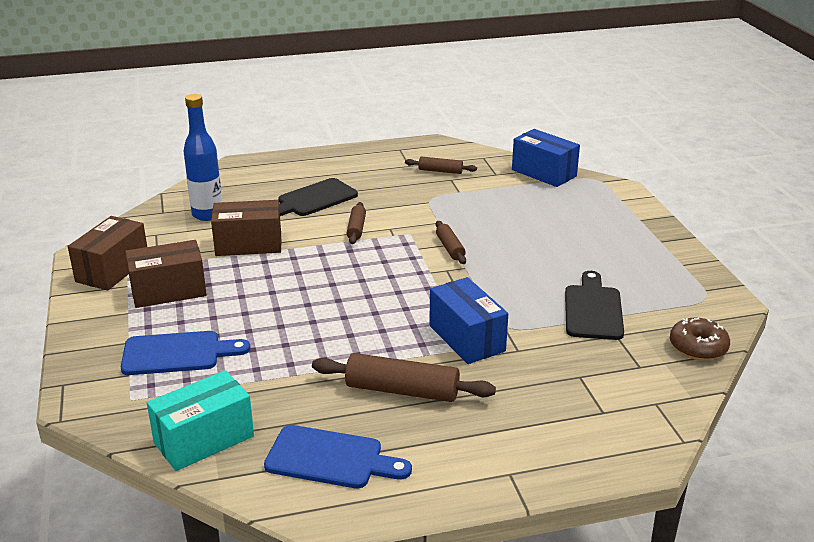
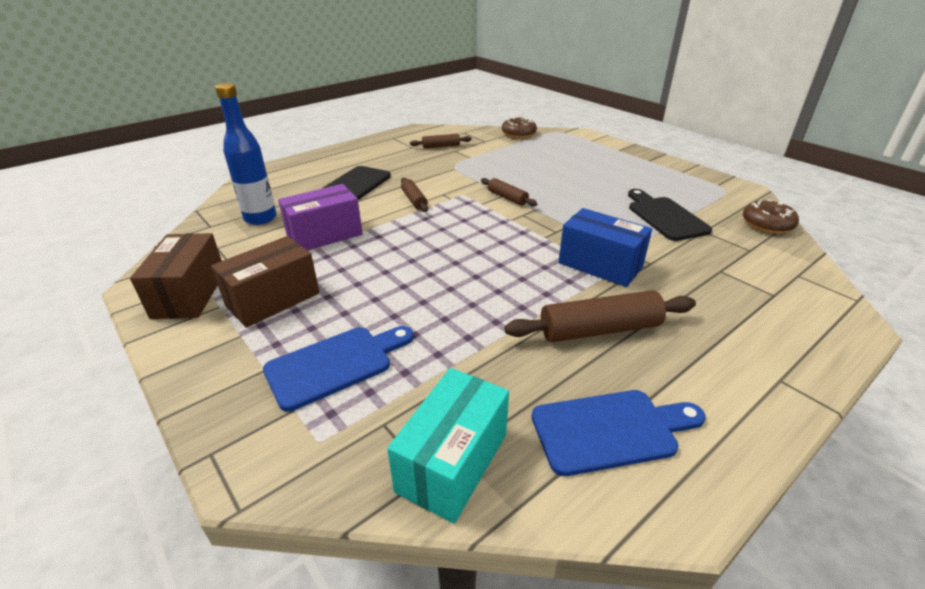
camera: 25 degrees left, 5 degrees up
brown box [211,200,282,256] -> purple box [278,184,363,251]
blue box [512,129,580,187] -> brown donut [502,117,537,138]

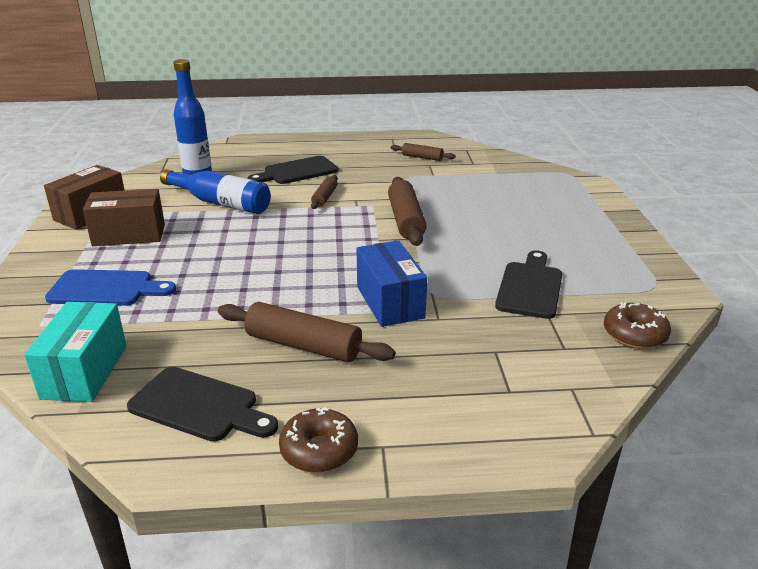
camera: 35 degrees right, 5 degrees down
purple box [278,184,363,251] -> blue bottle [160,169,271,214]
turquoise box [387,368,509,523] -> turquoise box turned 60 degrees counterclockwise [24,302,127,402]
brown rolling pin [481,178,537,206] -> brown rolling pin [388,177,426,246], size x1.78
brown donut [502,117,537,138] -> brown donut moved to [279,407,358,473]
blue cutting board [532,390,706,476] -> black cutting board [127,367,278,442]

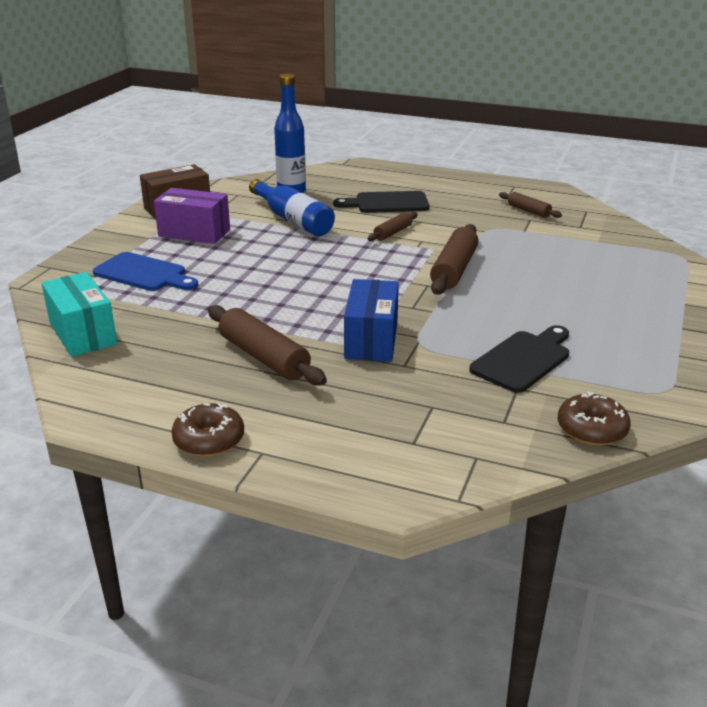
camera: 25 degrees right, 0 degrees up
turquoise box [24,302,127,402] -> turquoise box turned 60 degrees counterclockwise [41,272,117,357]
brown box [83,189,165,246] -> purple box [154,188,230,244]
black cutting board [127,367,278,442] -> none

